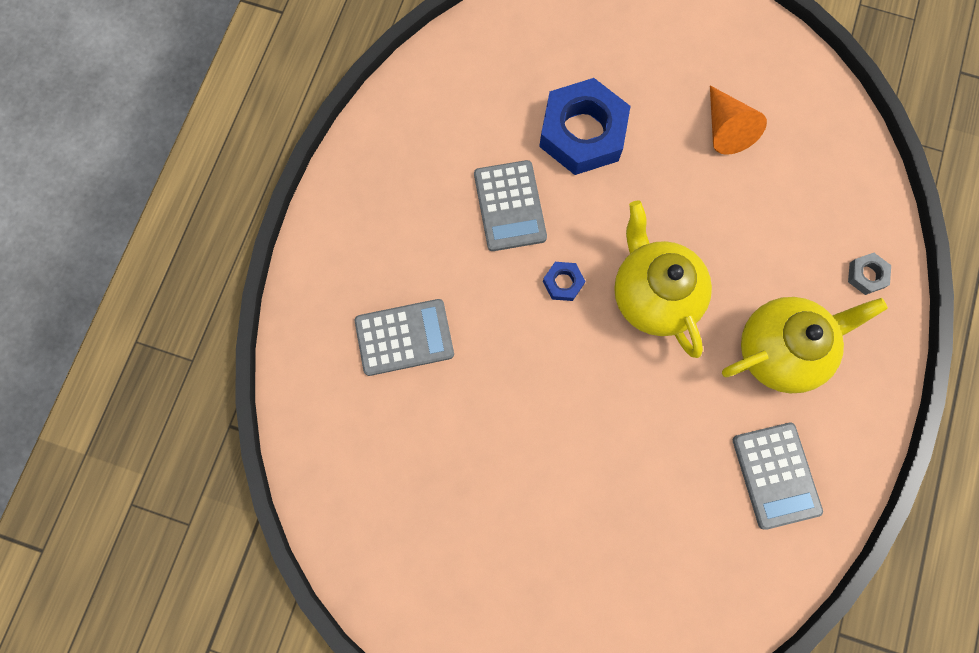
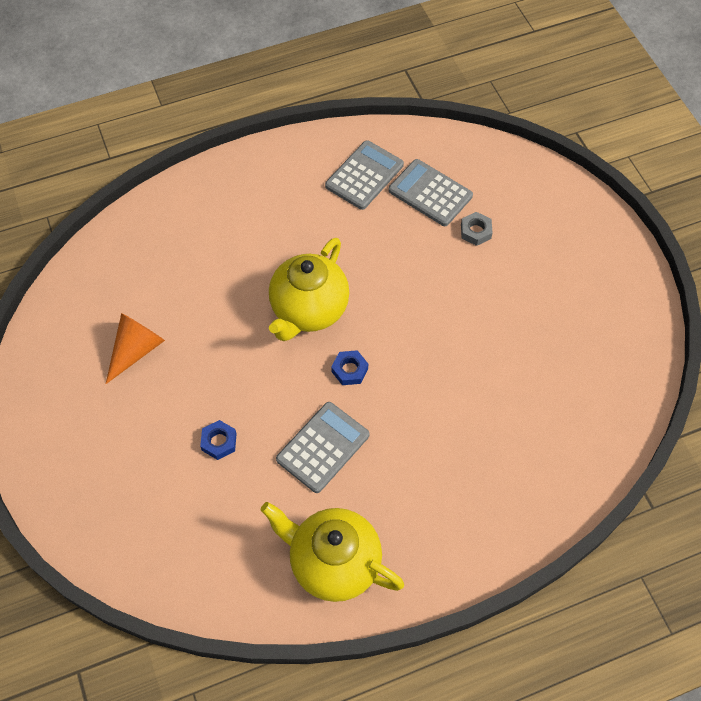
camera: 130 degrees left, 15 degrees down
grey calculator [355,299,454,376] -> grey calculator moved to [388,159,473,226]
blue nut [539,78,631,175] -> blue nut [200,420,237,460], size x0.43
yellow teapot [722,297,888,394] -> yellow teapot moved to [260,502,404,602]
grey nut [848,253,891,295] -> grey nut moved to [461,212,493,246]

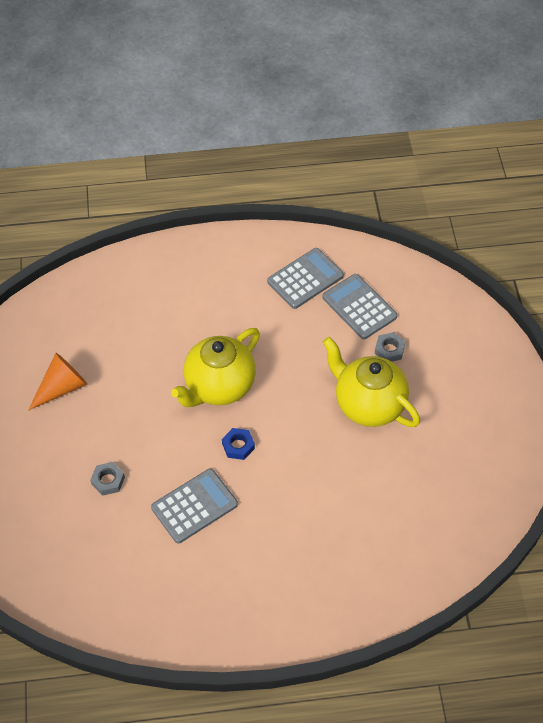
camera: 15 degrees right, 5 degrees down
blue nut [200,420,237,460] -> grey nut [90,462,125,496]
yellow teapot [260,502,404,602] -> yellow teapot moved to [323,337,420,427]

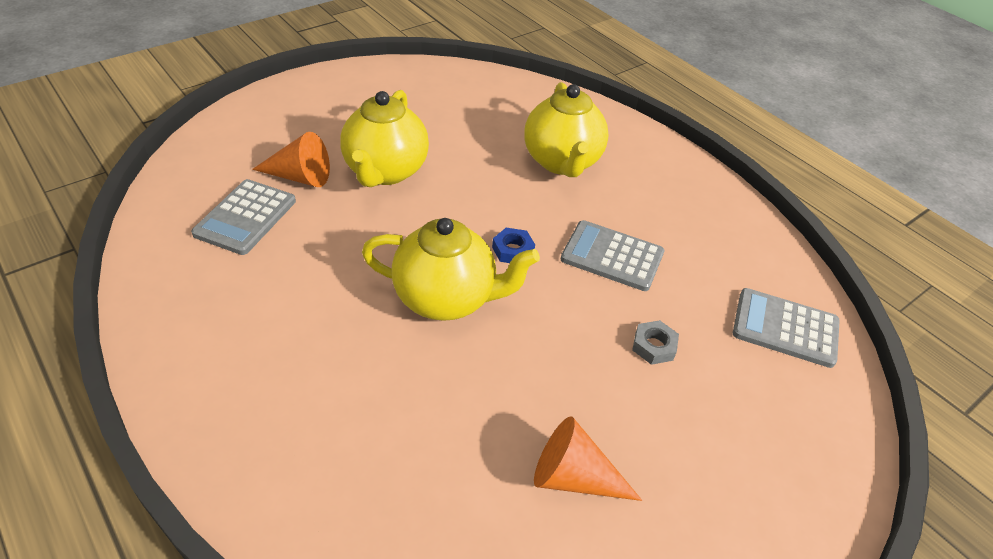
camera: 125 degrees left, 10 degrees down
grey calculator [267,248,344,309] -> grey calculator moved to [733,288,840,368]
grey nut [375,332,406,362] -> orange cone [252,132,330,187]
none -> yellow teapot [524,82,609,177]

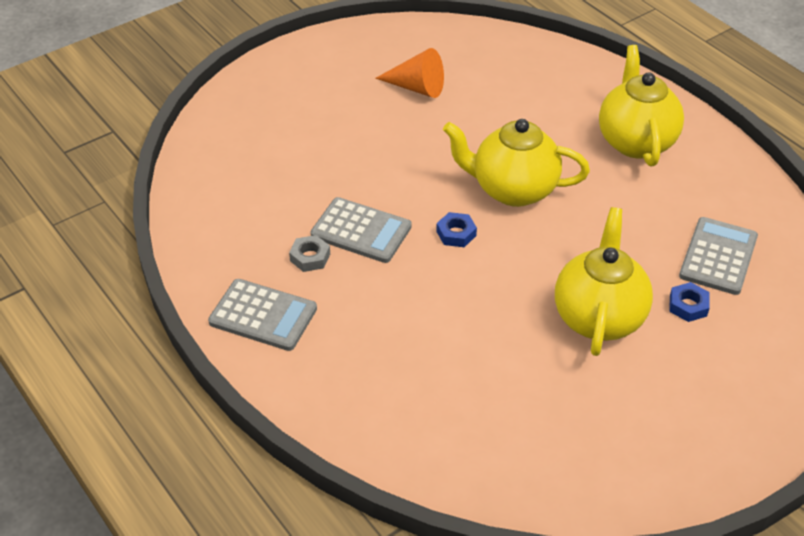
camera: 175 degrees left, 0 degrees up
orange cone [252,132,330,187] -> blue nut [669,282,710,322]
yellow teapot [524,82,609,177] -> yellow teapot moved to [599,45,684,166]
grey nut [632,320,679,365] -> grey nut moved to [289,235,330,272]
grey calculator [733,288,840,368] -> grey calculator moved to [208,279,317,351]

